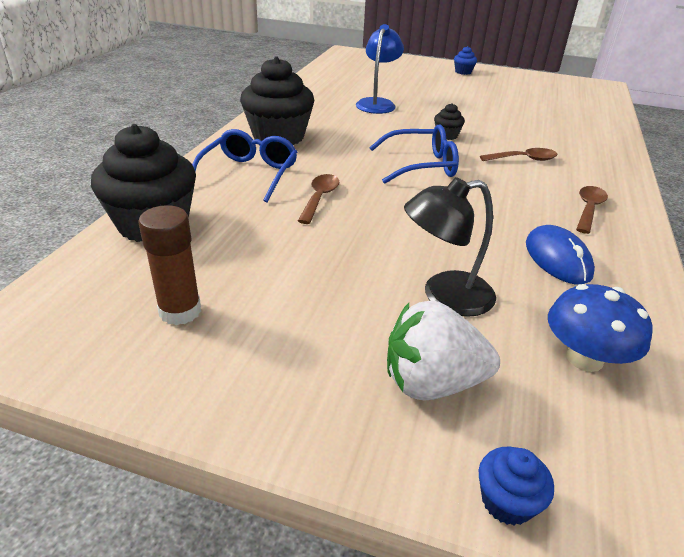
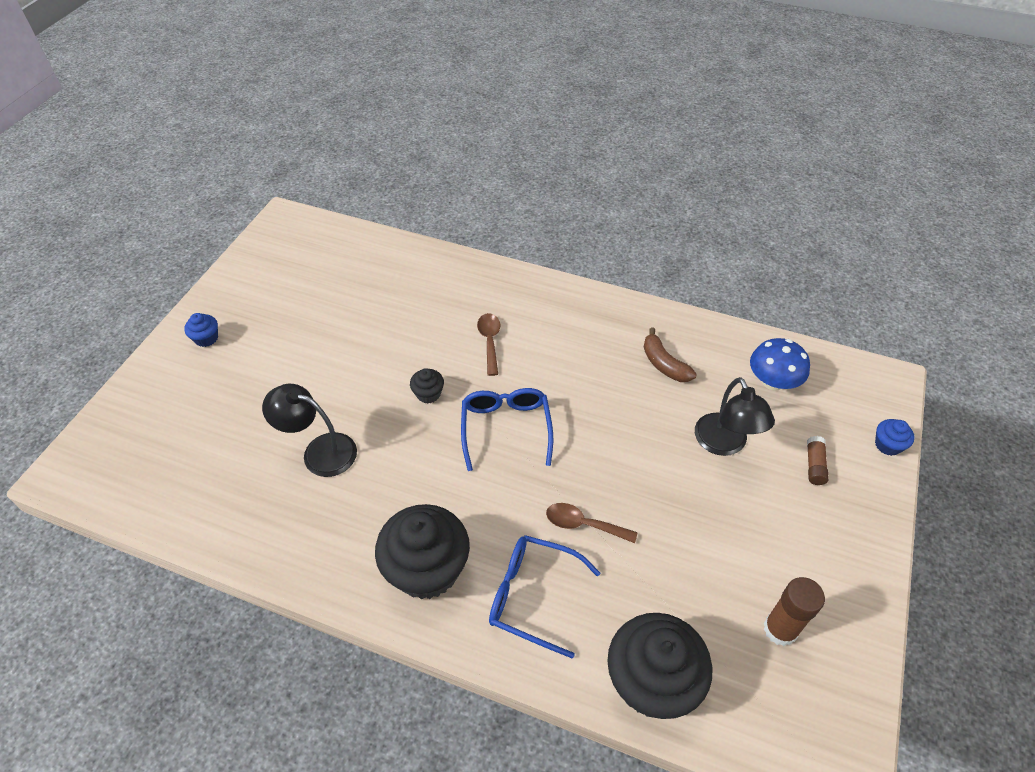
camera: 85 degrees left, 15 degrees up
blue lamp [356,24,404,114] -> black lamp [262,384,357,477]
white strawberry [387,300,500,401] -> brown glue stick [807,436,829,485]
blue mouse [526,225,595,285] -> brown banana [644,327,697,382]
brown spoon [576,186,608,234] -> none

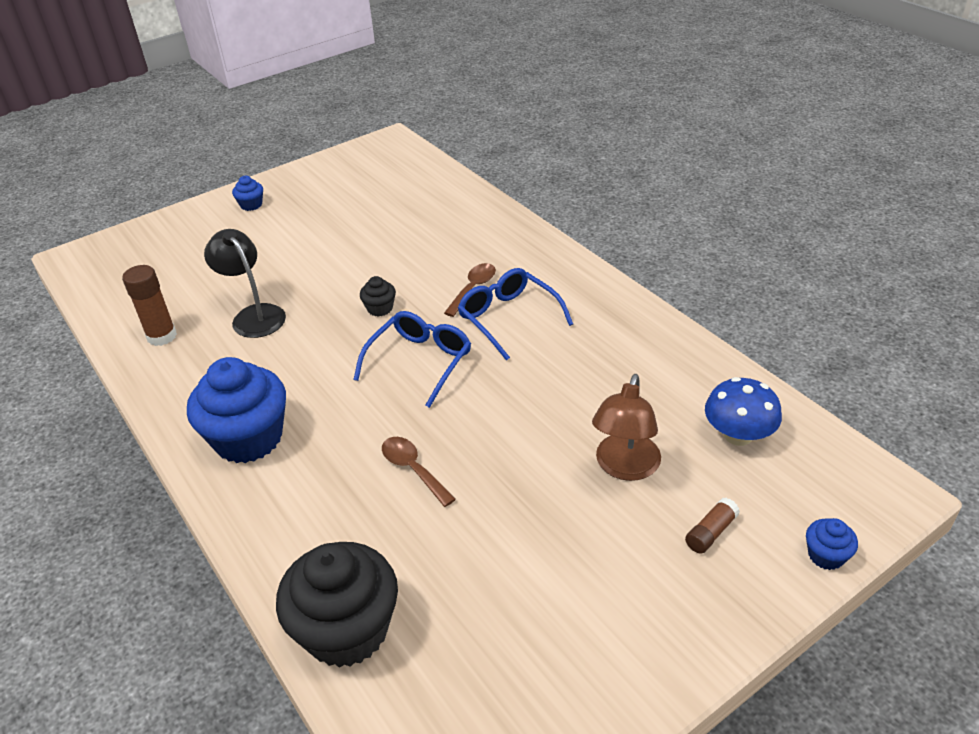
camera: 35 degrees right, 10 degrees down
black cupcake [375,504,470,600] -> blue cupcake [187,357,286,463]
blue glasses [489,535,600,658] -> blue glasses moved to [458,268,573,360]
brown banana [644,327,697,382] -> none
black lamp [695,377,775,456] -> brown lamp [592,374,661,481]
brown glue stick [764,577,825,646] -> brown glue stick moved to [122,265,177,346]

